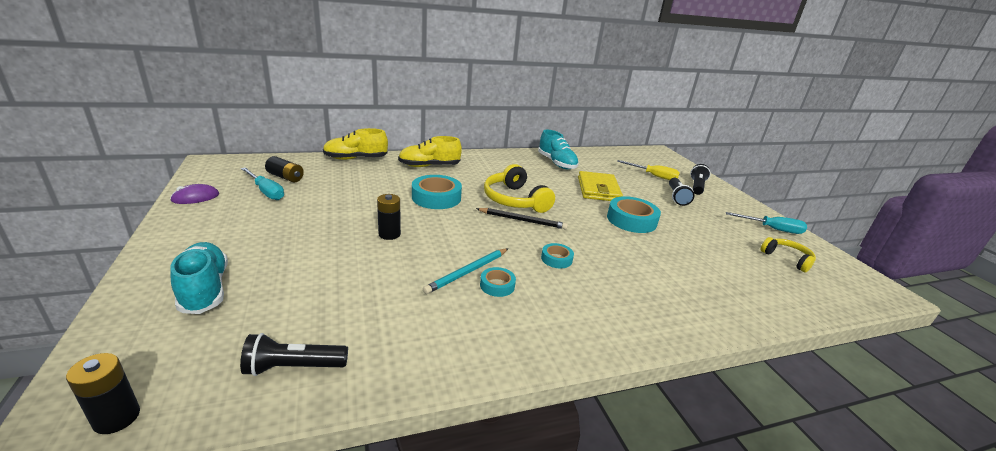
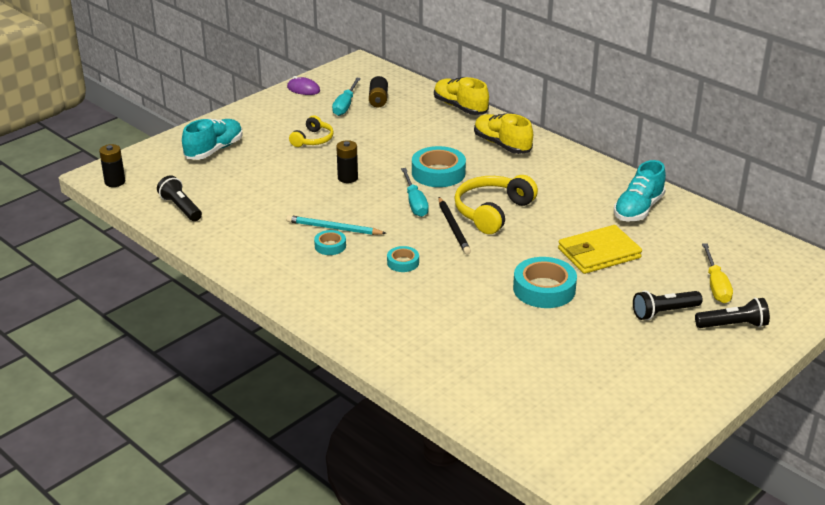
camera: 65 degrees right, 5 degrees up
turquoise screwdriver [726,212,807,234] -> turquoise screwdriver moved to [401,168,429,217]
yellow headphones [760,237,816,272] -> yellow headphones moved to [289,116,334,147]

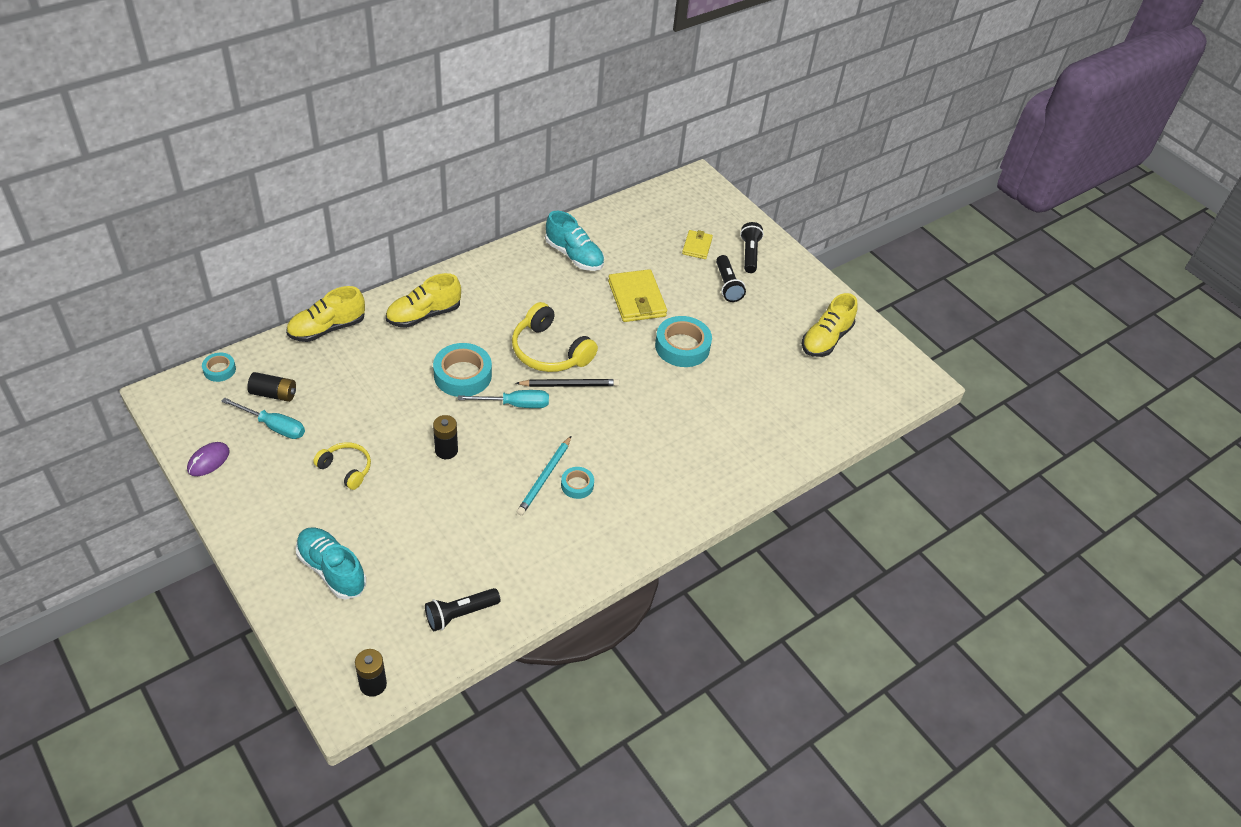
camera: 85 degrees left, 15 degrees up
turquoise tape [387,246,419,272] -> turquoise tape moved to [202,353,236,382]
yellow screwdriver [702,243,733,303] -> yellow wallet [682,230,713,259]
none -> yellow shoe [802,293,858,357]

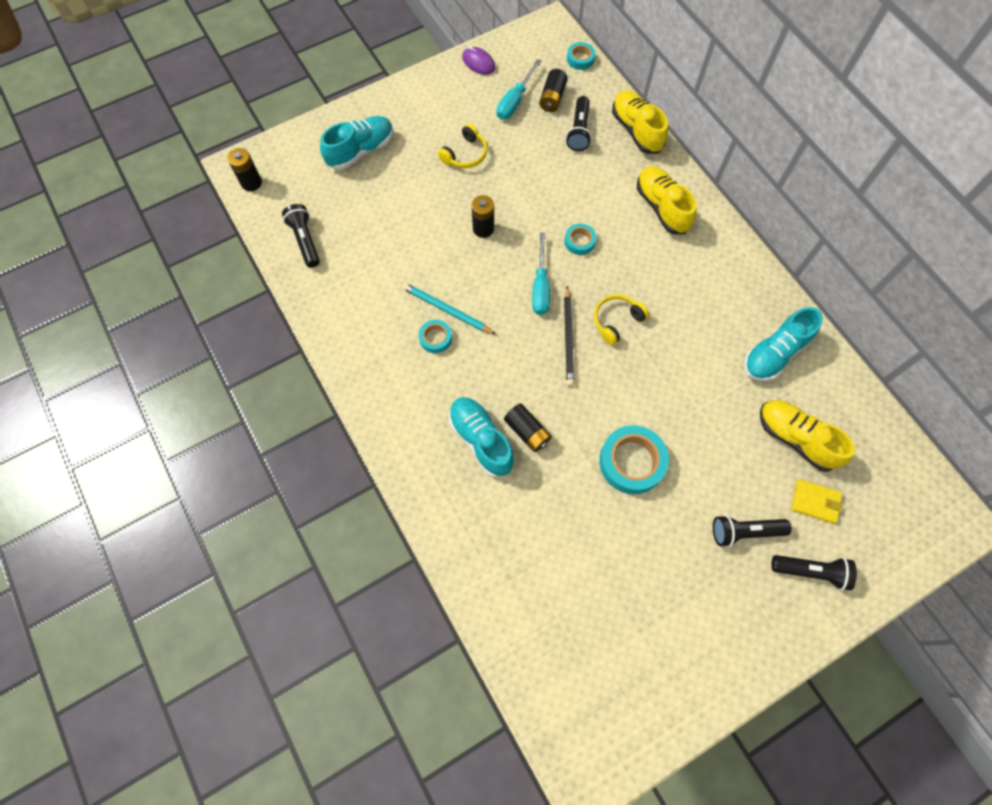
camera: 100 degrees right, 20 degrees up
turquoise tape [433,343,492,397] -> turquoise tape [564,223,596,255], size x0.53
yellow headphones [512,302,598,372] -> yellow headphones [594,295,649,345], size x0.59
yellow wallet [608,269,667,322] -> none
yellow shoe [802,293,858,357] -> yellow shoe moved to [760,400,855,472]
none -> turquoise shoe [449,397,514,477]
none -> black battery [504,404,552,452]
none -> black flashlight [566,96,592,151]

